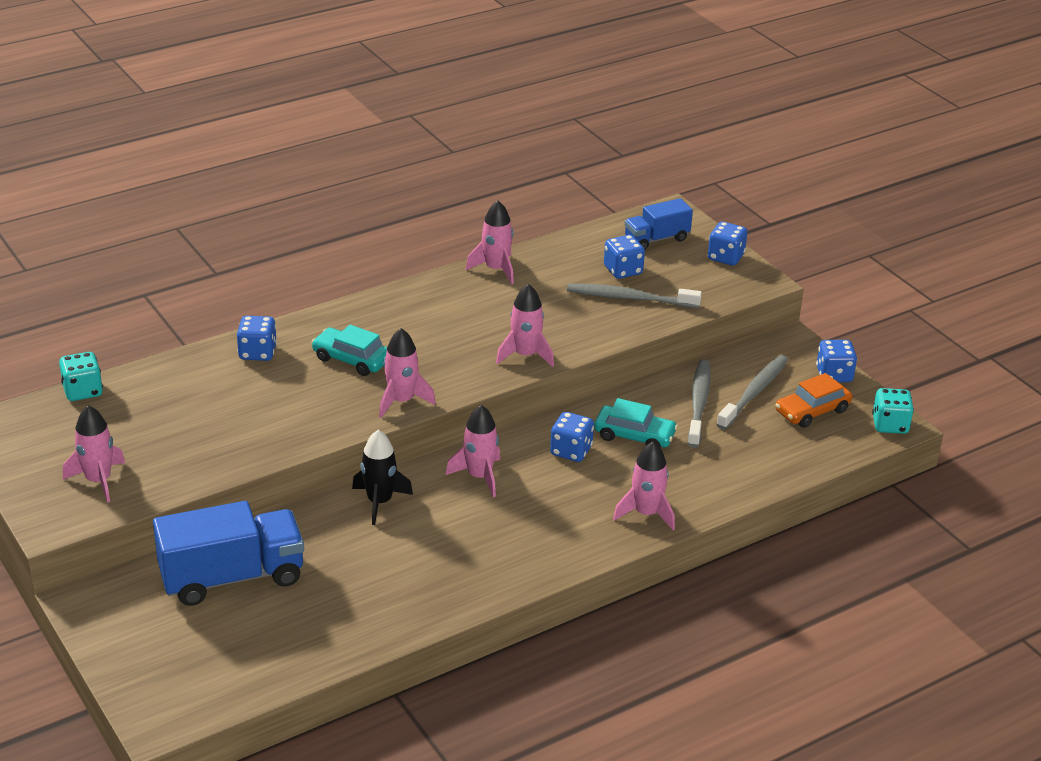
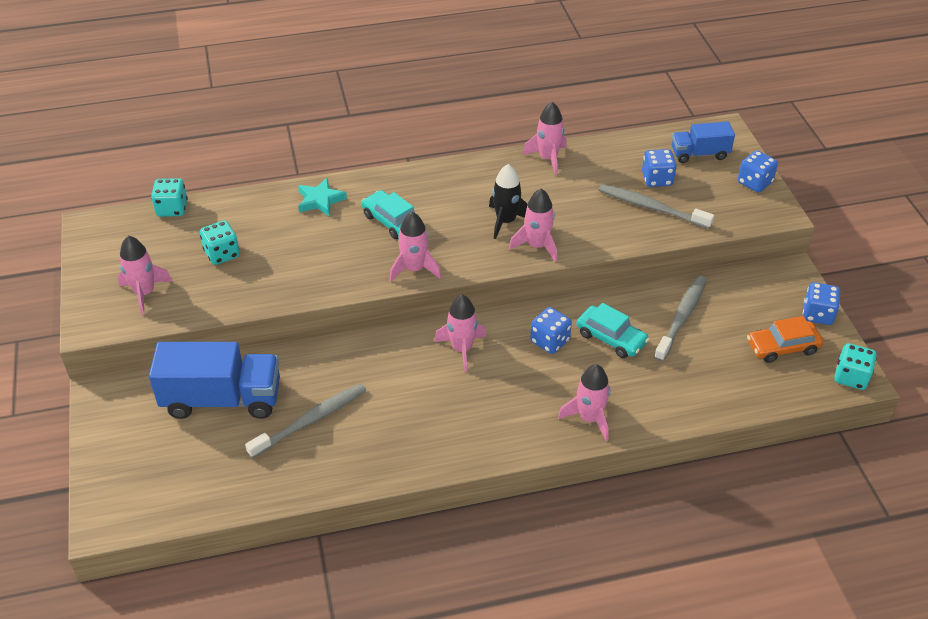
camera: 20 degrees right, 10 degrees up
blue dice [237,316,277,361] -> turquoise star [298,178,347,216]
black rocket [352,430,413,525] -> black rocket moved to [489,164,528,239]
grey toothbrush [716,355,788,430] -> grey toothbrush moved to [245,383,366,459]
none -> turquoise dice [200,220,240,265]

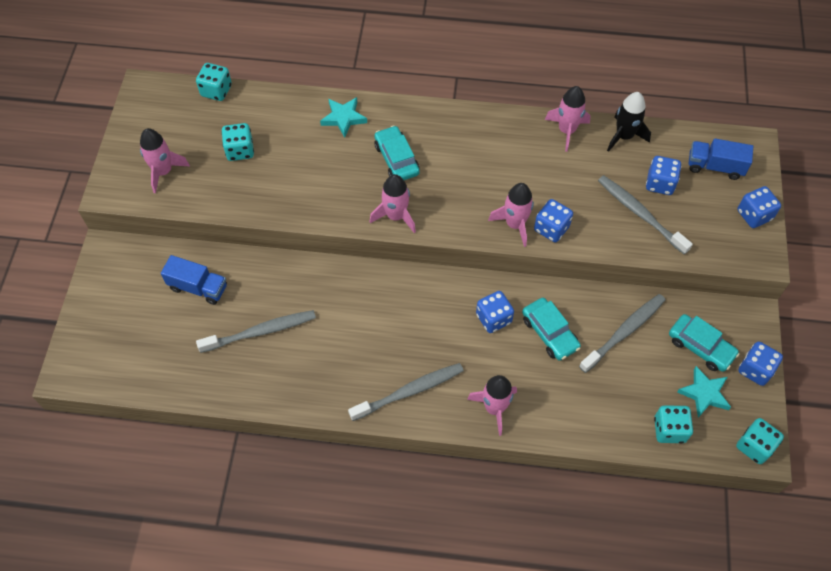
camera: 20 degrees right, 15 degrees up
blue truck [149,342,280,419] -> blue truck [161,255,227,305], size x0.57
pink rocket [434,295,486,372] -> none
black rocket [489,164,528,239] -> black rocket moved to [607,92,651,152]
orange car [747,316,823,363] -> turquoise star [677,366,731,418]
none -> grey toothbrush [348,363,464,421]
none -> blue dice [534,199,573,242]
none -> turquoise dice [654,405,693,443]
none -> turquoise car [669,314,739,372]

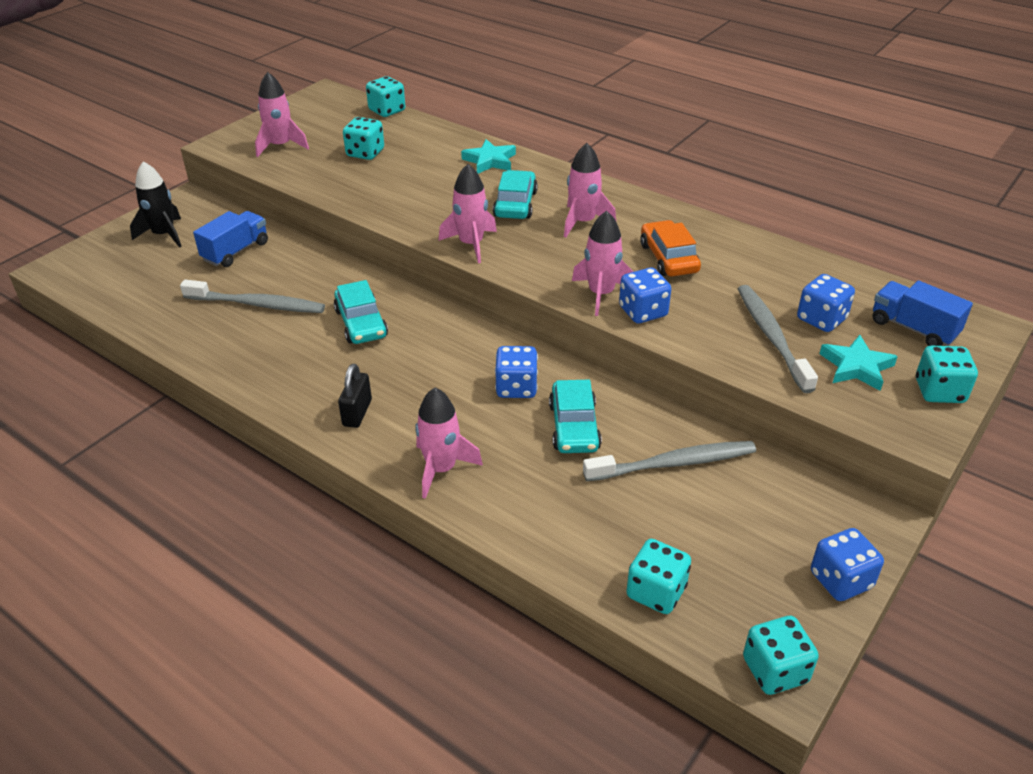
camera: 30 degrees right, 20 degrees down
blue truck [161,255,227,305] -> blue truck turned 105 degrees counterclockwise [193,211,268,267]
grey toothbrush [348,363,464,421] -> black padlock [338,364,372,428]
pink rocket [545,86,590,152] -> pink rocket moved to [564,143,616,238]
black rocket [607,92,651,152] -> black rocket moved to [130,161,182,248]
turquoise car [669,314,739,372] -> turquoise car moved to [334,280,388,344]
turquoise star [677,366,731,418] -> turquoise star moved to [819,335,898,391]
blue dice [737,186,781,228] -> turquoise dice [916,346,978,403]
none -> orange car [640,220,701,277]

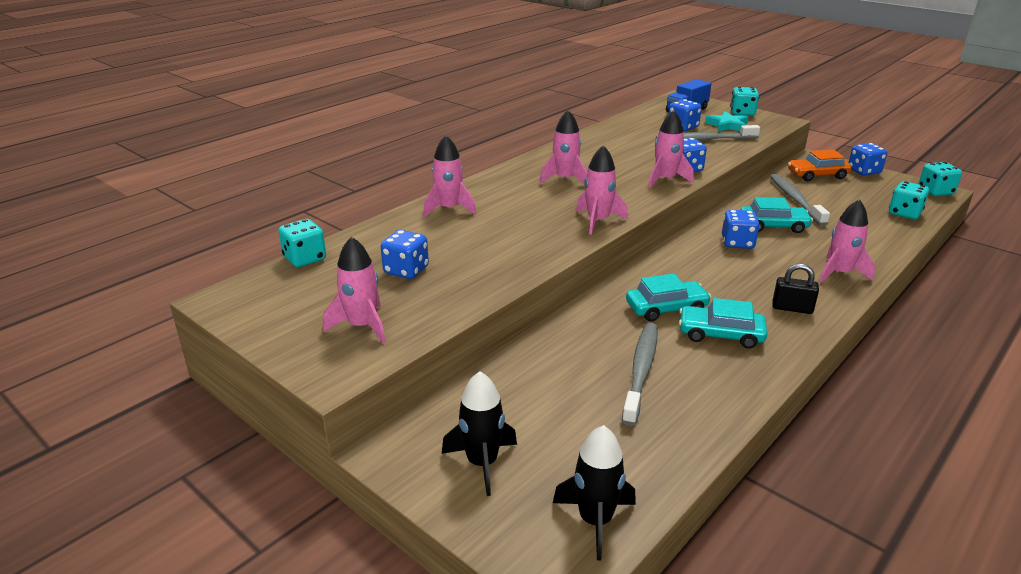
camera: 85 degrees left, 10 degrees down
blue truck [193,211,268,267] -> none
turquoise dice [343,117,384,160] -> blue dice [381,230,429,279]
turquoise star [461,139,516,174] -> pink rocket [423,135,476,217]
turquoise car [493,170,538,219] -> turquoise car moved to [679,298,767,349]
orange car [640,220,701,277] -> orange car moved to [788,149,852,181]
none -> black rocket [553,425,636,561]

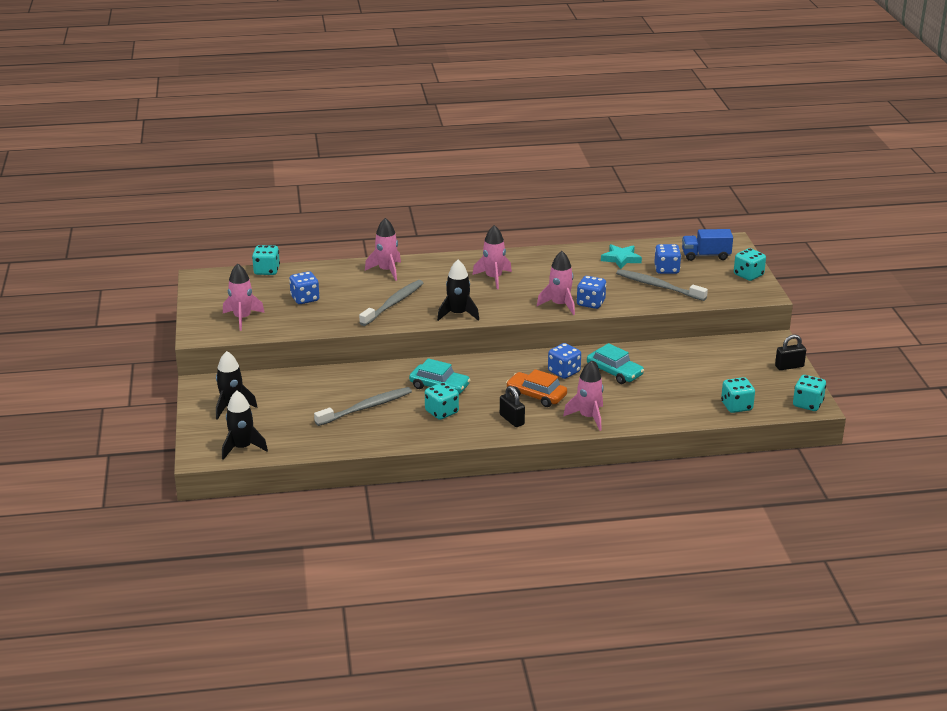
camera: 40 degrees right, 0 degrees up
pink rocket [576,145,628,235] -> black rocket [437,260,479,321]
turquoise car [679,298,767,349] -> turquoise dice [425,382,459,420]
turquoise star [705,111,749,132] -> turquoise star moved to [601,244,642,269]
grey toothbrush [770,174,830,226] -> grey toothbrush moved to [359,280,423,326]
orange car [788,149,852,181] -> orange car moved to [506,369,567,407]
blue dice [849,143,887,176] -> black padlock [775,335,806,370]

